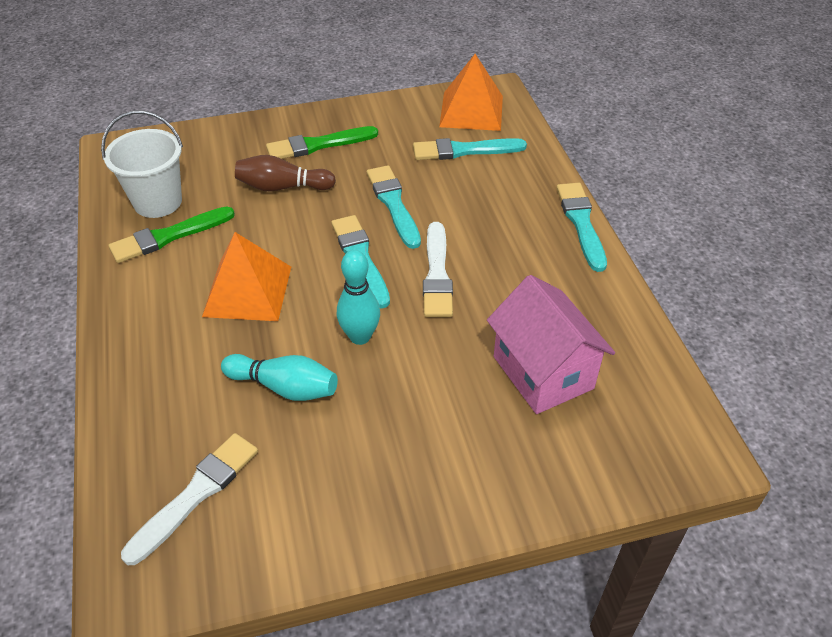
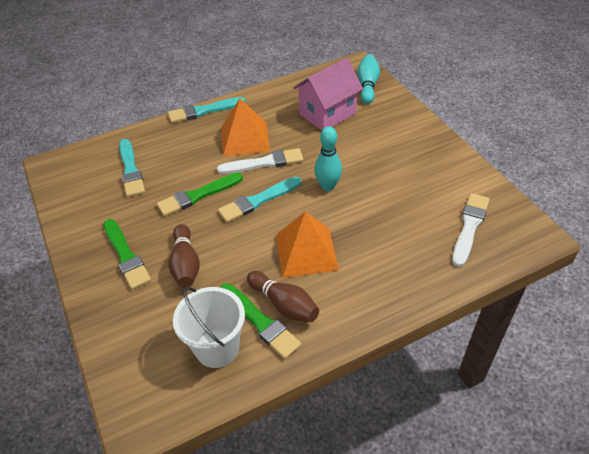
camera: 100 degrees left, 0 degrees up
white brush [121,433,258,565] -> white brush turned 90 degrees clockwise [452,193,490,267]
turquoise bowling pin [221,354,338,401] -> turquoise bowling pin moved to [357,54,380,104]
turquoise brush [367,165,421,249] -> green brush [157,173,243,216]
orange pyramid [439,54,503,131] -> orange pyramid moved to [222,99,270,156]
none -> brown bowling pin [247,271,319,322]

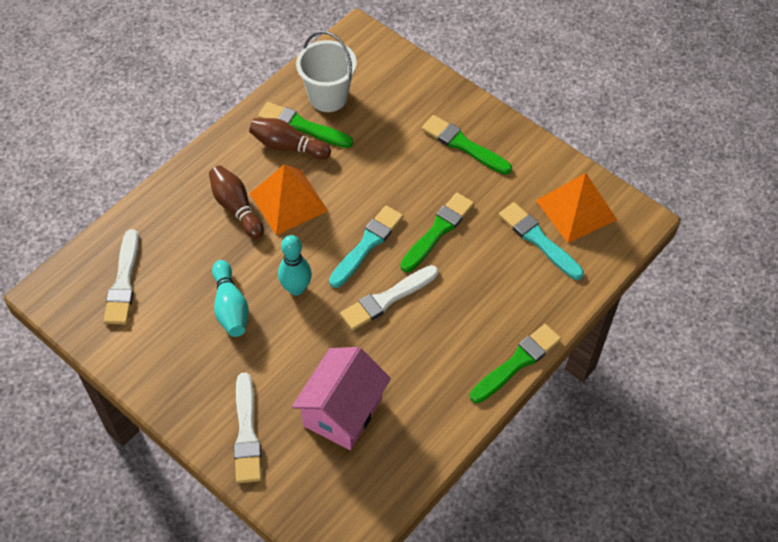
camera: 155 degrees right, 10 degrees up
turquoise brush [168,97,245,123] -> green brush [470,324,561,403]
brown bowling pin [168,224,200,288] -> brown bowling pin moved to [209,166,264,239]
orange pyramid [222,99,270,156] -> orange pyramid moved to [536,173,617,243]
turquoise bowling pin [357,54,380,104] -> turquoise bowling pin moved to [212,260,249,337]
none -> white brush [234,373,262,483]

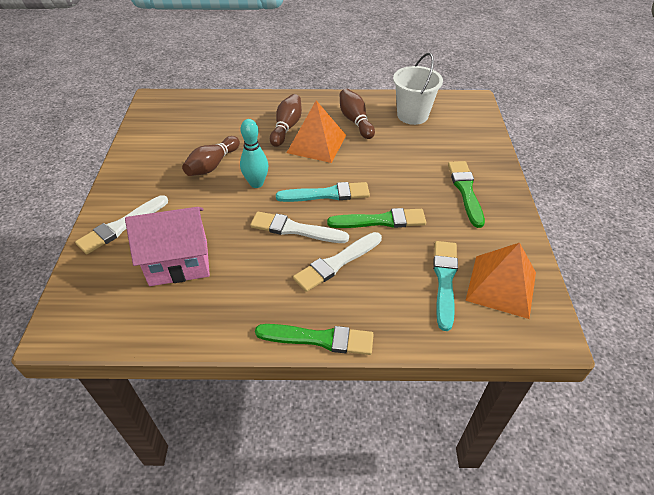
camera: 50 degrees right, 10 degrees down
white brush [104,229,139,324] -> white brush moved to [293,232,382,292]
turquoise bowling pin [212,260,249,337] -> brown bowling pin [182,136,240,176]
green brush [258,102,353,148] -> none

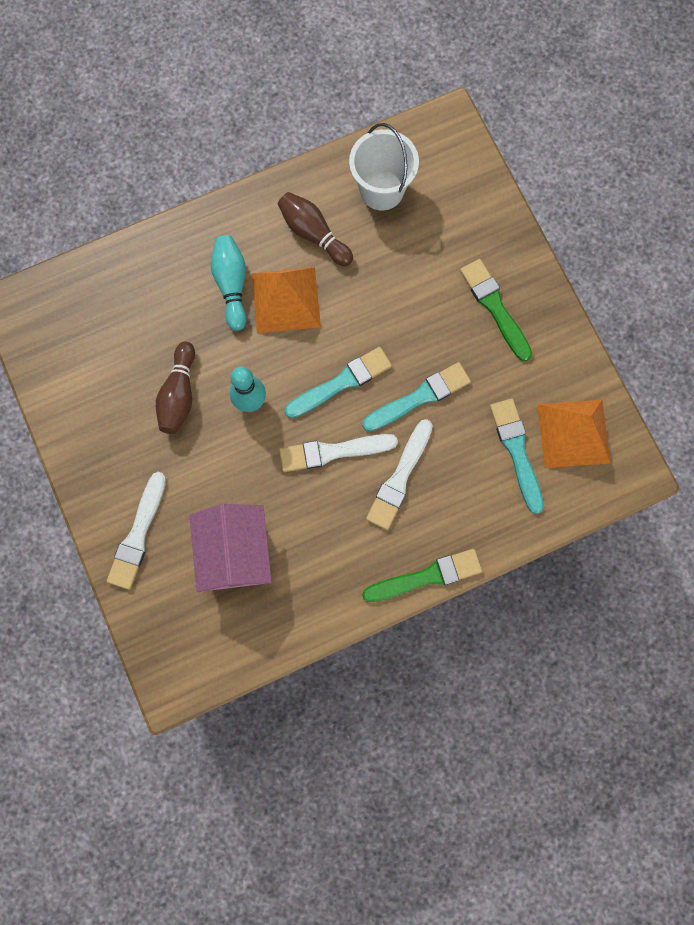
camera: 25 degrees left, 30 degrees up
pink house [125,207,210,286] -> pink house turned 60 degrees counterclockwise [189,504,272,592]
brown bowling pin [270,94,302,147] -> turquoise bowling pin [211,235,247,331]
green brush [327,208,426,228] -> turquoise brush [362,362,471,431]

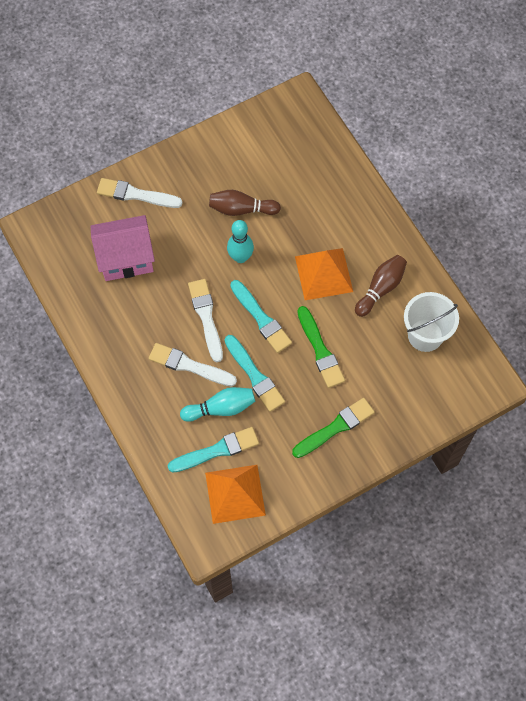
camera: 85 degrees right, 10 degrees down
turquoise bowling pin [211,235,247,331] -> turquoise bowling pin moved to [180,387,255,422]
green brush [362,549,482,602] -> green brush moved to [297,306,345,388]

